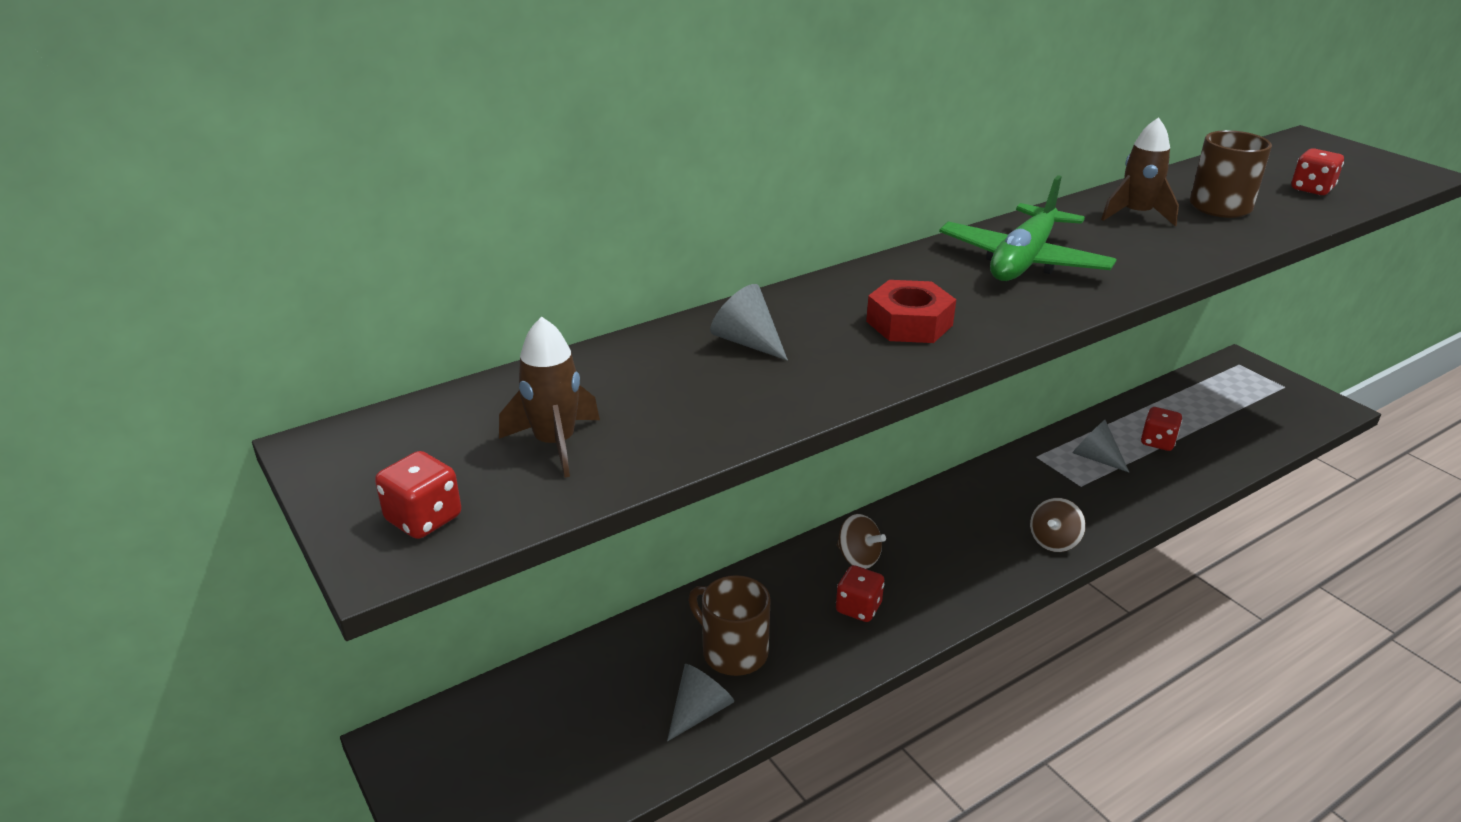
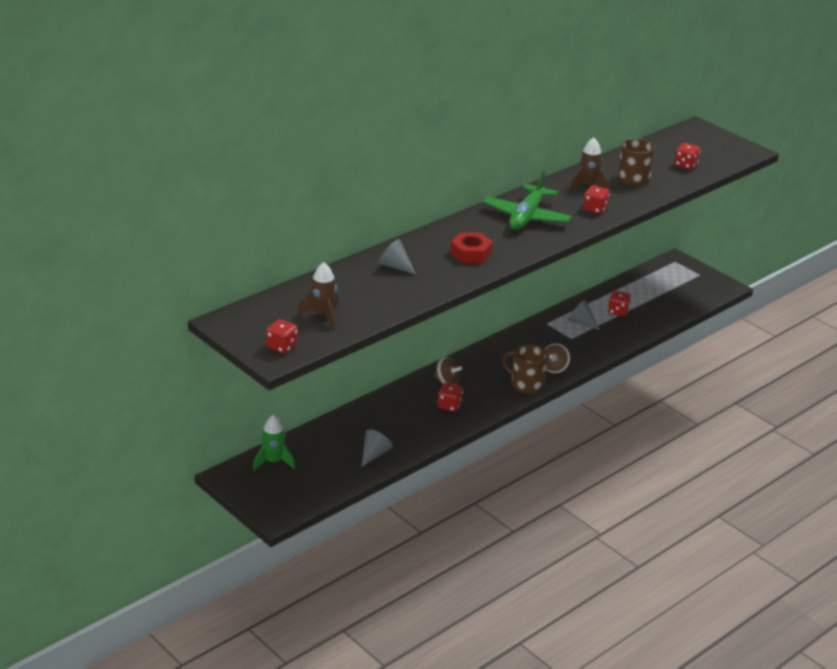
camera: 10 degrees left, 0 degrees up
brown mug [688,575,771,676] -> brown mug moved to [502,345,548,394]
none -> green rocket [253,415,295,470]
none -> red dice [583,185,610,214]

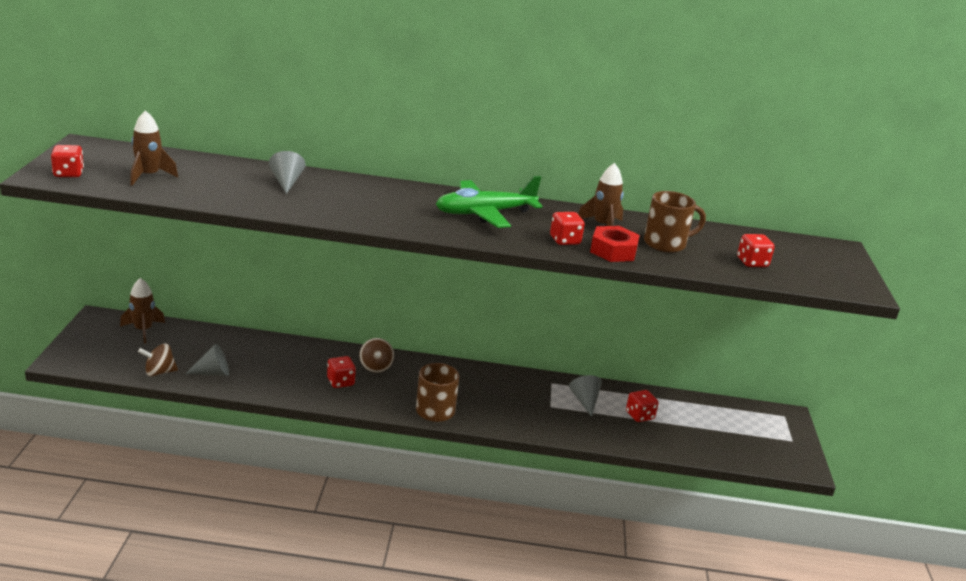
camera: 45 degrees right, 5 degrees down
green rocket [253,415,295,470] -> brown rocket [120,278,165,344]
red nut [450,232,493,263] -> red nut moved to [590,226,640,262]
brown spinning top [544,343,570,373] -> brown spinning top moved to [138,343,178,377]

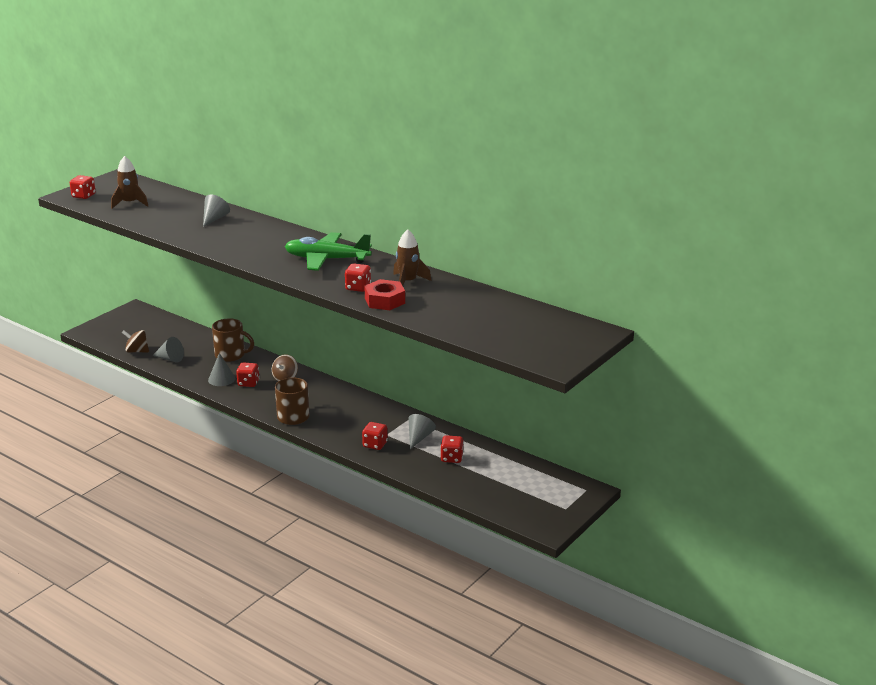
camera: 35 degrees right, 0 degrees up
brown rocket [120,278,165,344] -> none
brown mug [644,191,706,253] -> brown mug moved to [212,318,254,362]
red dice [737,234,775,267] -> red dice moved to [362,422,388,450]
none -> grey cone [208,353,235,386]

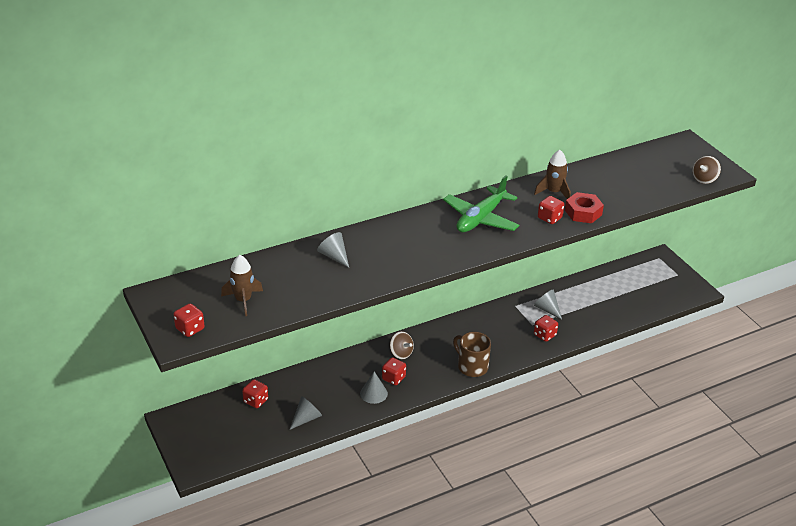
camera: 65 degrees left, 10 degrees up
brown spinning top [122,330,149,353] -> brown spinning top moved to [692,156,721,184]
brown mug [212,318,254,362] -> none
red dice [440,435,464,463] -> red dice moved to [242,379,268,408]

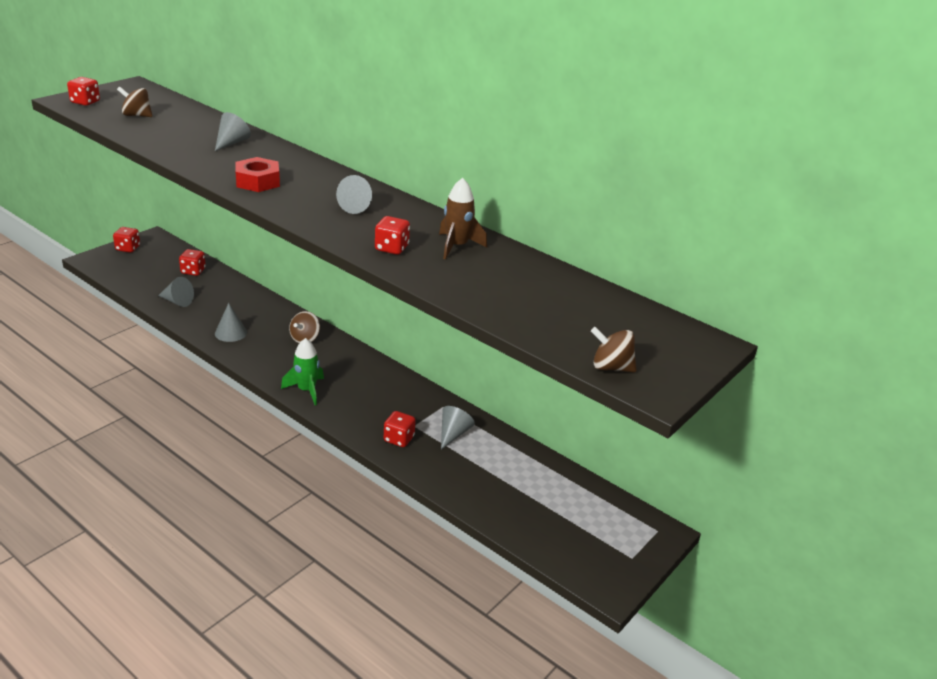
camera: 65 degrees right, 5 degrees down
brown rocket [221,255,263,316] -> brown spinning top [117,86,153,117]
red dice [382,357,406,385] -> red dice moved to [113,227,140,253]
green plane [443,175,520,232] -> grey cone [336,175,372,214]
brown mug [453,332,491,377] -> green rocket [281,338,324,405]
red nut [565,192,604,223] -> red nut moved to [236,157,280,192]

